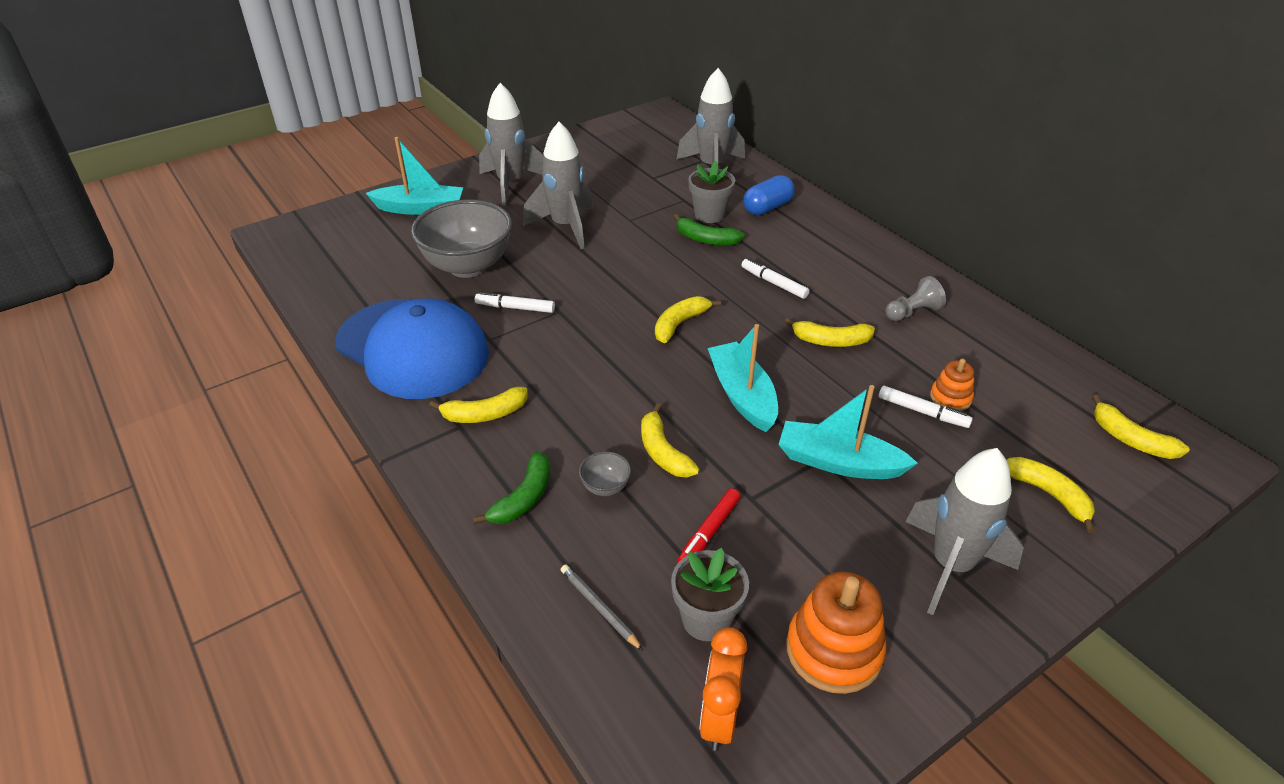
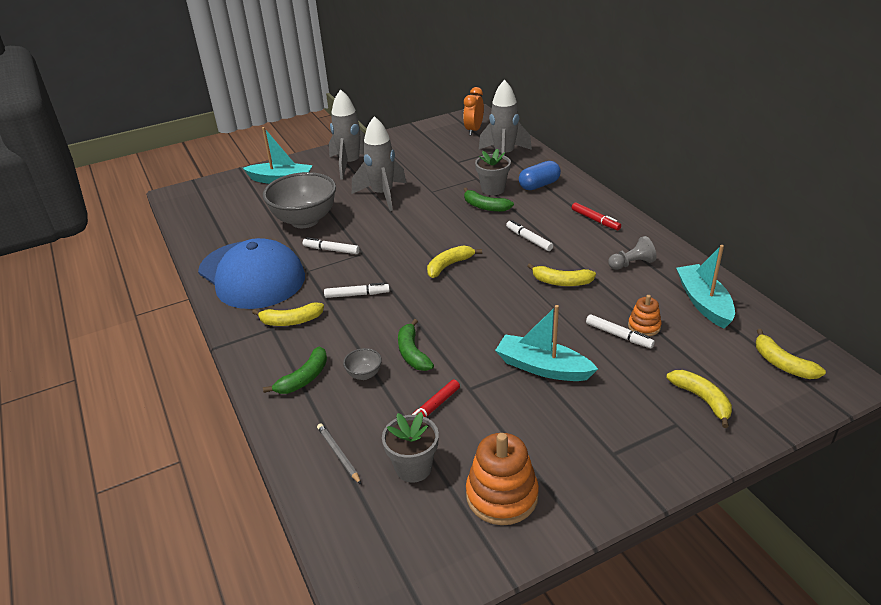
camera: 10 degrees right, 5 degrees down
yellow banana [641,404,699,477] -> green banana [398,319,434,371]
orange clock [700,627,747,751] -> orange clock moved to [463,87,484,135]
turquoise boat [708,324,778,432] -> turquoise boat moved to [676,245,735,329]
grey rocket [906,448,1024,615] -> none
none -> white marker [324,282,390,298]
none -> red marker [572,202,621,230]

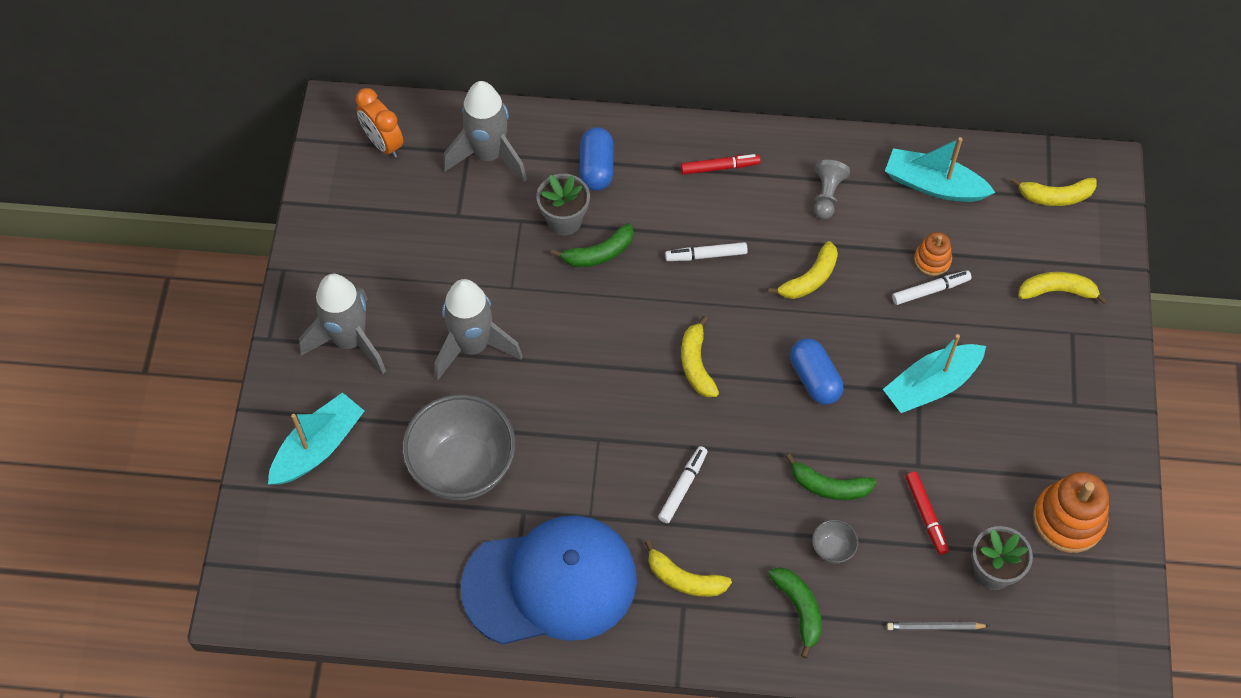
camera: 60 degrees left, 25 degrees up
yellow banana [252,302,324,326] -> yellow banana turned 90 degrees clockwise [645,540,732,597]
white marker [303,237,360,254] -> none
none -> blue capsule [790,338,843,405]

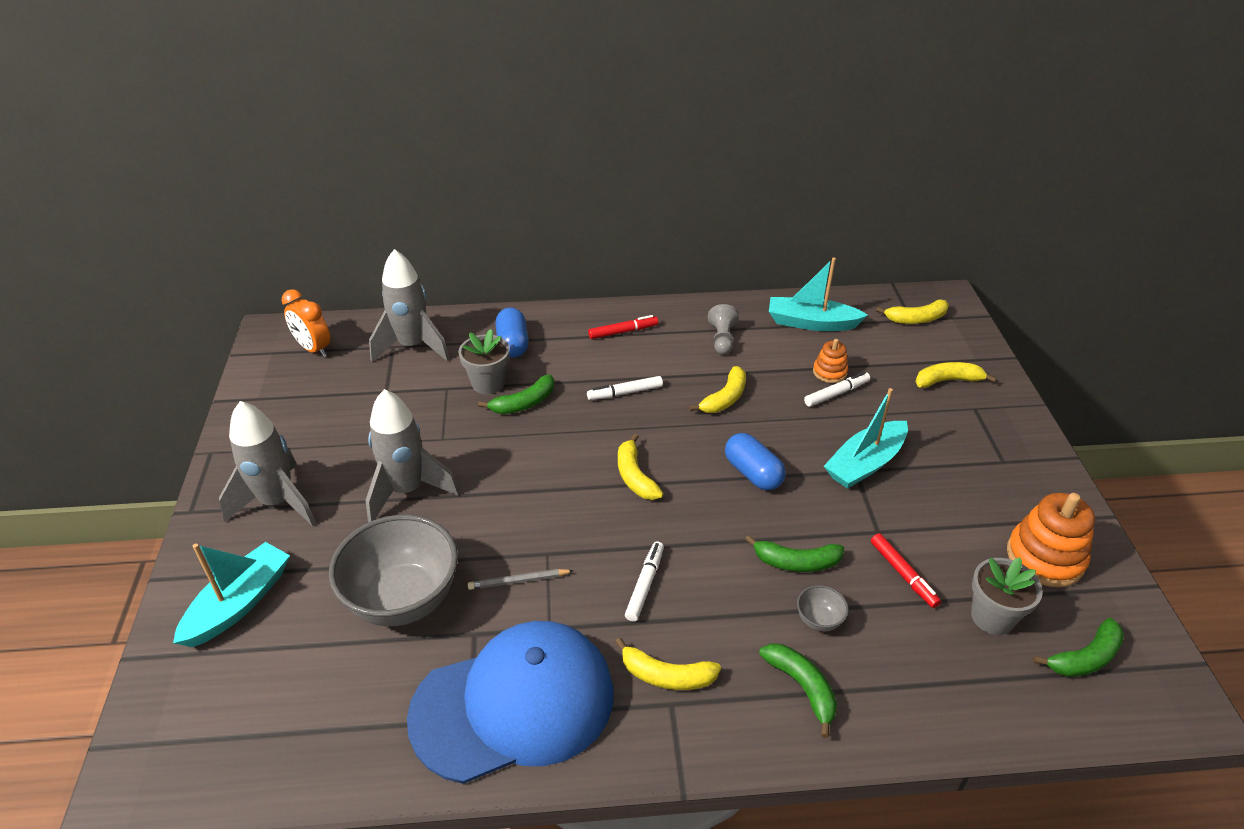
camera: 10 degrees left, 20 degrees down
grey pencil [887,622,989,630] -> grey pencil moved to [468,569,574,590]
none -> green banana [1033,618,1124,677]

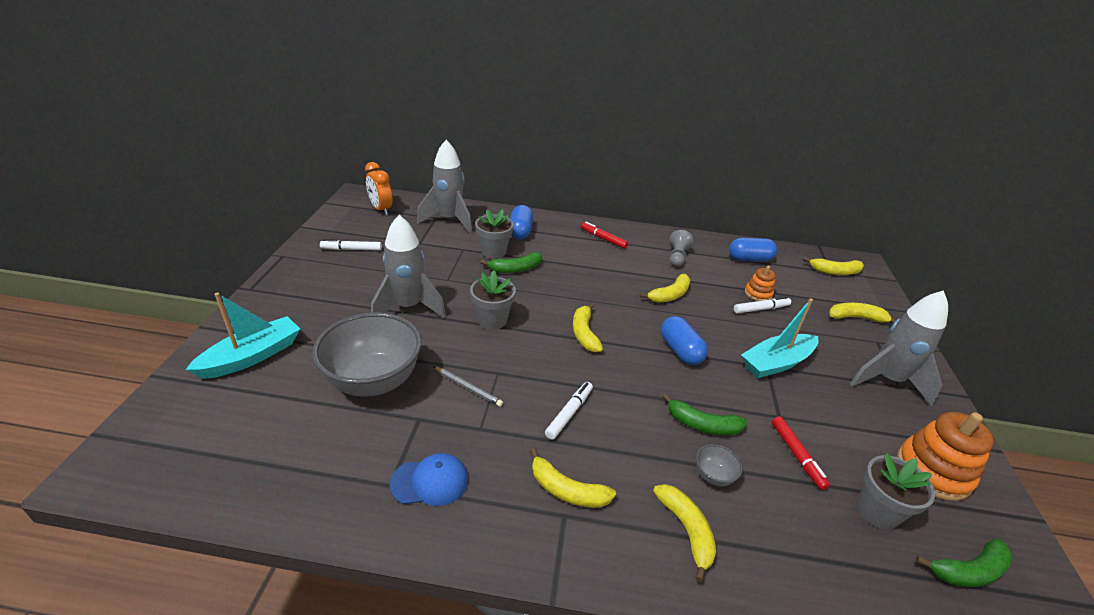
camera: 10 degrees right, 5 degrees down
grey rocket [219,401,317,526] -> grey rocket moved to [850,290,948,406]
blue cap [407,621,614,784] -> blue cap [389,453,468,506], size x0.42
grey pencil [468,569,574,590] -> grey pencil turned 150 degrees counterclockwise [433,366,503,407]
white marker [587,376,663,400] -> white marker moved to [320,239,382,251]
red marker [588,315,658,339] -> red marker turned 135 degrees counterclockwise [581,222,628,249]
green banana [759,643,837,738] -> yellow banana [653,484,716,582]
turquoise boat [769,258,868,331] -> blue capsule [729,238,777,262]
none -> grey flower pot [470,270,516,330]

